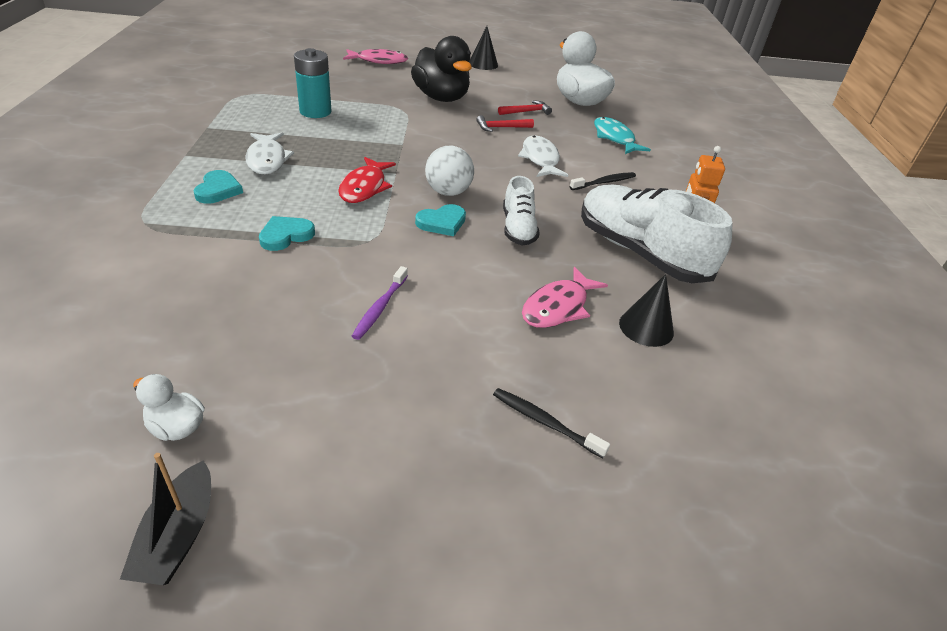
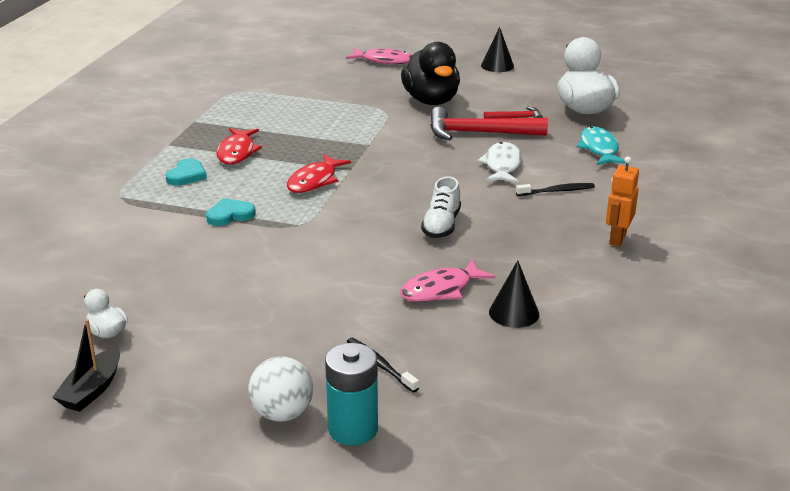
camera: 20 degrees right, 10 degrees down
white fish [245,133,294,175] -> red fish [216,128,262,165]
turquoise battery [294,48,332,118] -> turquoise battery moved to [325,343,378,445]
purple toothbrush [352,266,408,340] -> none
turquoise heart [415,204,466,236] -> none
white ball [425,146,474,196] -> white ball moved to [248,356,313,422]
red hammer [476,115,534,132] -> red hammer [430,107,548,140], size x1.99
white shoe [581,185,733,283] -> none

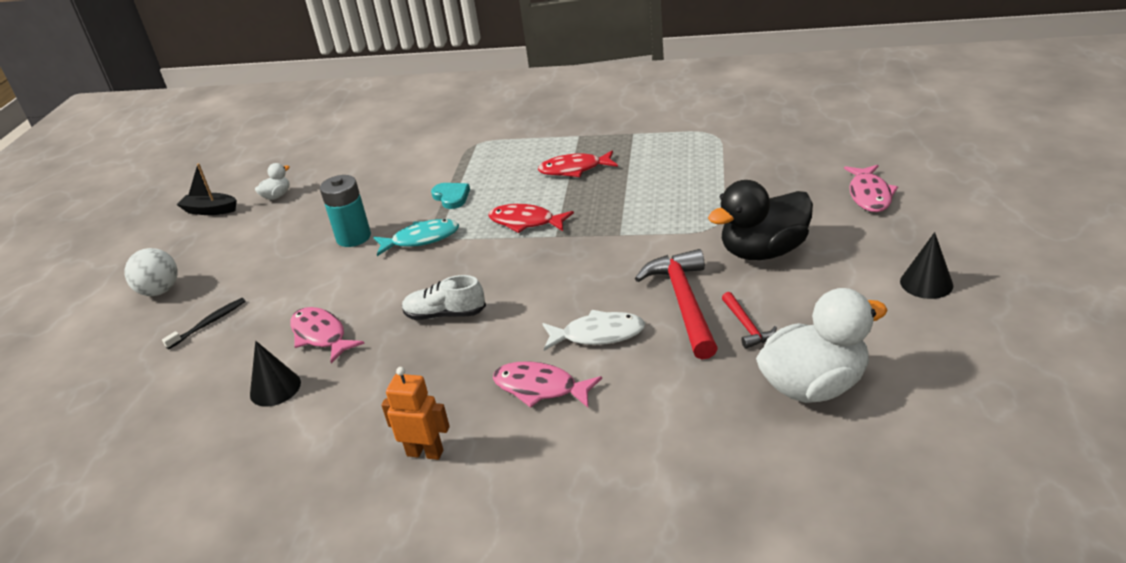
camera: 85 degrees right, 5 degrees up
turquoise heart [165,158,207,186] -> none
turquoise battery [325,343,378,445] -> turquoise battery moved to [320,175,371,247]
black toothbrush [516,183,595,196] -> pink fish [493,361,602,408]
turquoise fish [577,126,626,165] -> turquoise fish moved to [373,219,459,256]

